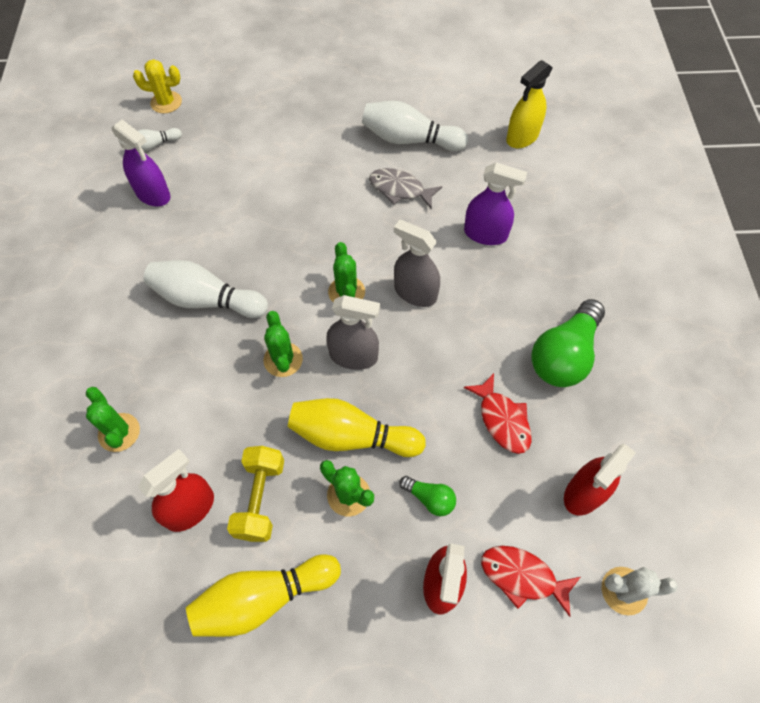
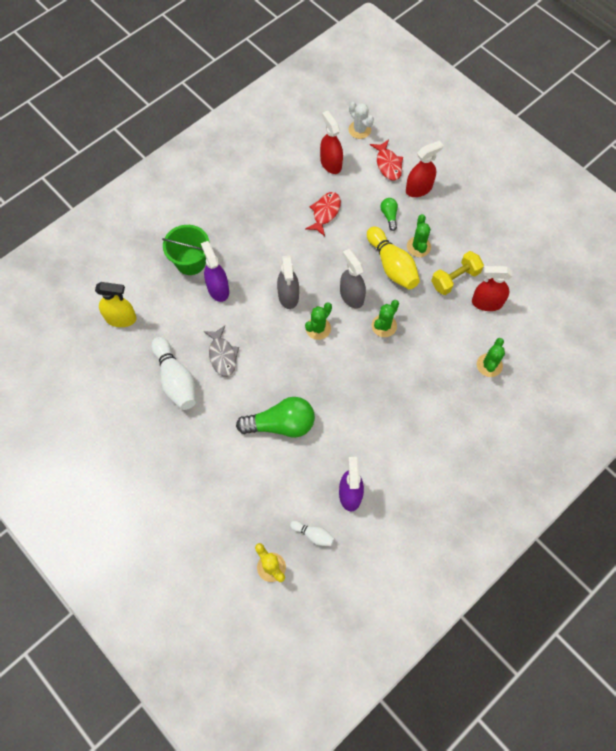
camera: 130 degrees left, 5 degrees up
white bowling pin [144,260,268,318] -> none
yellow bowling pin [186,555,341,637] -> none
green light bulb [531,299,605,387] -> green light bulb moved to [236,397,315,438]
red spray bottle [564,444,636,515] -> red spray bottle turned 120 degrees counterclockwise [320,111,343,174]
none -> green bucket [162,225,210,275]

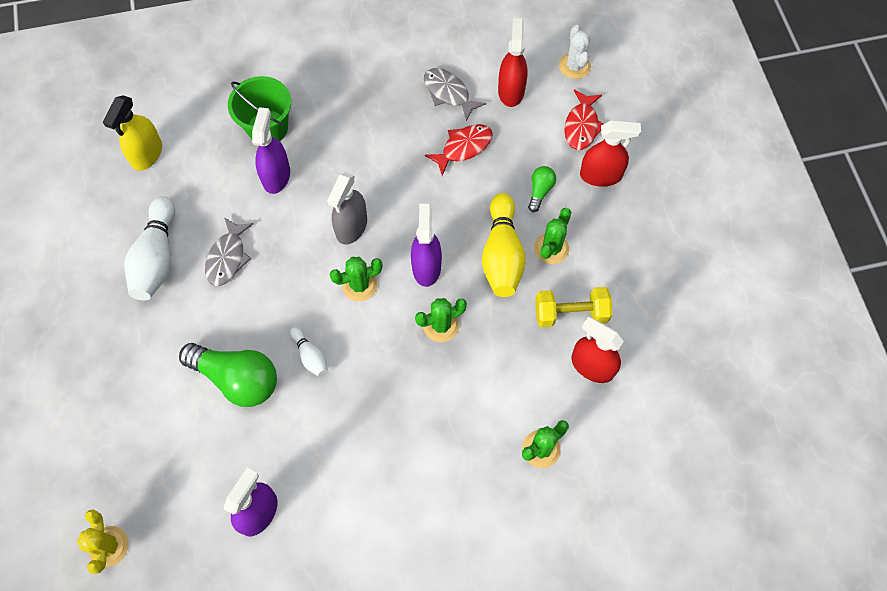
camera: 30 degrees right, 0 degrees up
yellow spray bottle [95,282,137,327] -> yellow spray bottle turned 75 degrees clockwise [103,95,162,171]
white bowling pin [290,520,335,546] -> white bowling pin moved to [290,327,328,377]
grey spray bottle [340,249,366,309] -> purple spray bottle [411,204,442,287]
none -> grey fish [424,68,486,122]

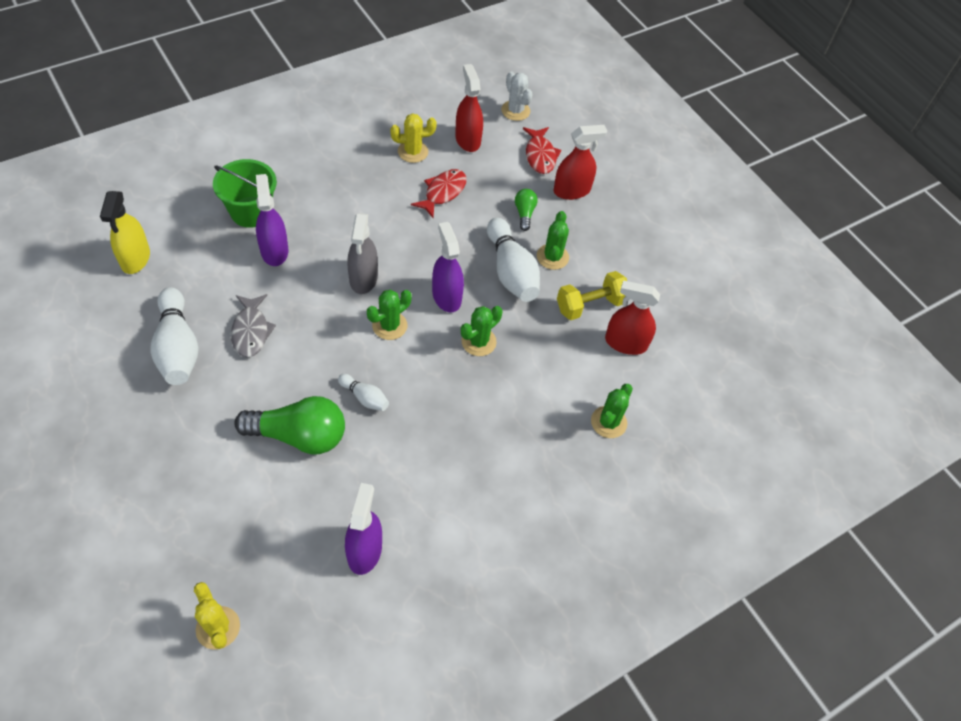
camera: 25 degrees left, 10 degrees down
grey fish [424,68,486,122] -> yellow cactus [390,113,437,163]
yellow bowling pin [482,193,526,297] -> white bowling pin [487,218,540,302]

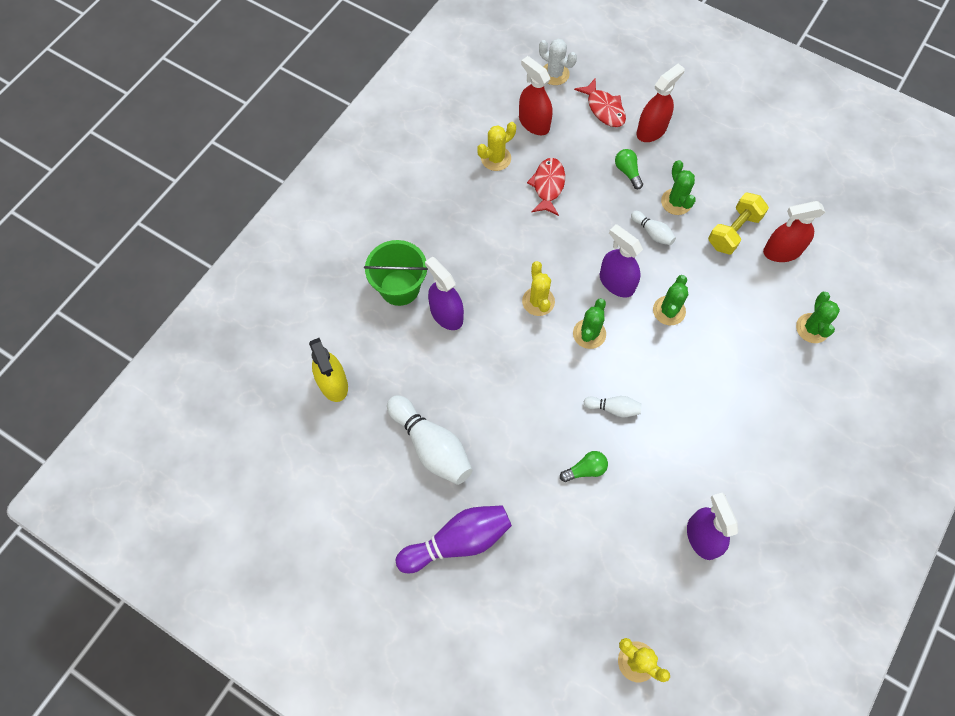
camera: 20 degrees left, 10 degrees up
grey fish [231,294,276,357] -> none
green light bulb [234,396,345,454] -> green light bulb [560,451,608,482], size x0.48
grey spray bottle [347,213,378,294] -> yellow cactus [522,261,555,316]
white bowling pin [487,218,540,302] -> white bowling pin [631,211,676,245], size x0.51
none -> purple bowling pin [396,505,512,573]

